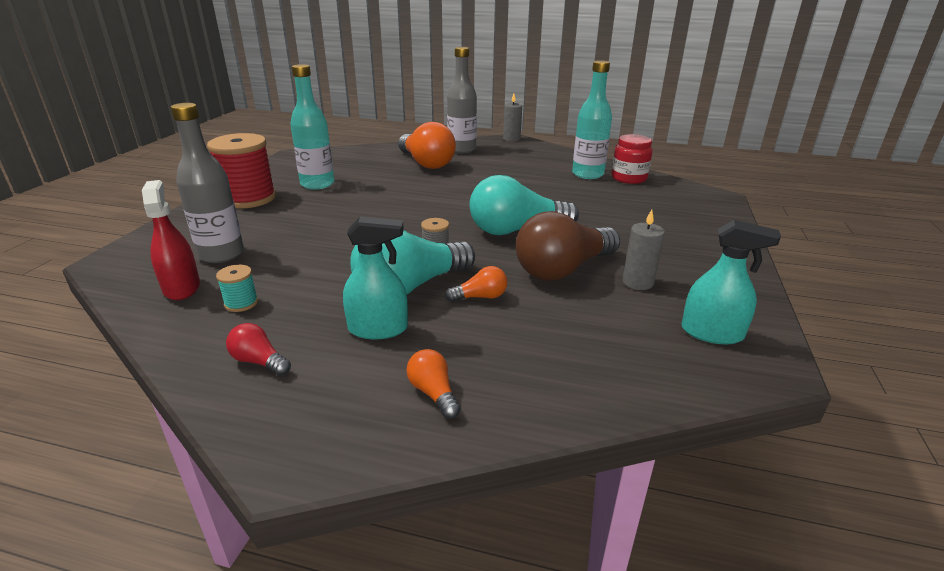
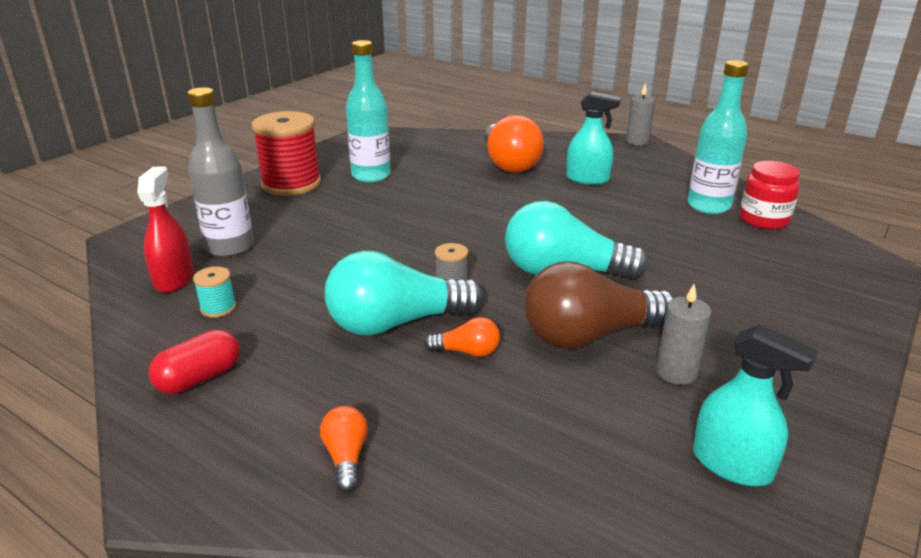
camera: 20 degrees right, 0 degrees up
red light bulb [226,323,291,376] -> red capsule [149,330,240,394]
turquoise spray bottle [343,216,408,339] -> turquoise spray bottle moved to [566,91,621,185]
grey bottle [447,47,477,154] -> none

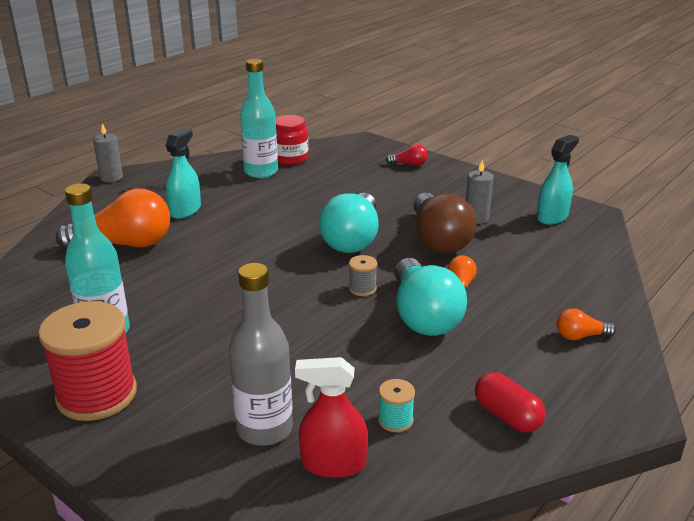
camera: 85 degrees left, 0 degrees up
none -> red light bulb [386,144,428,166]

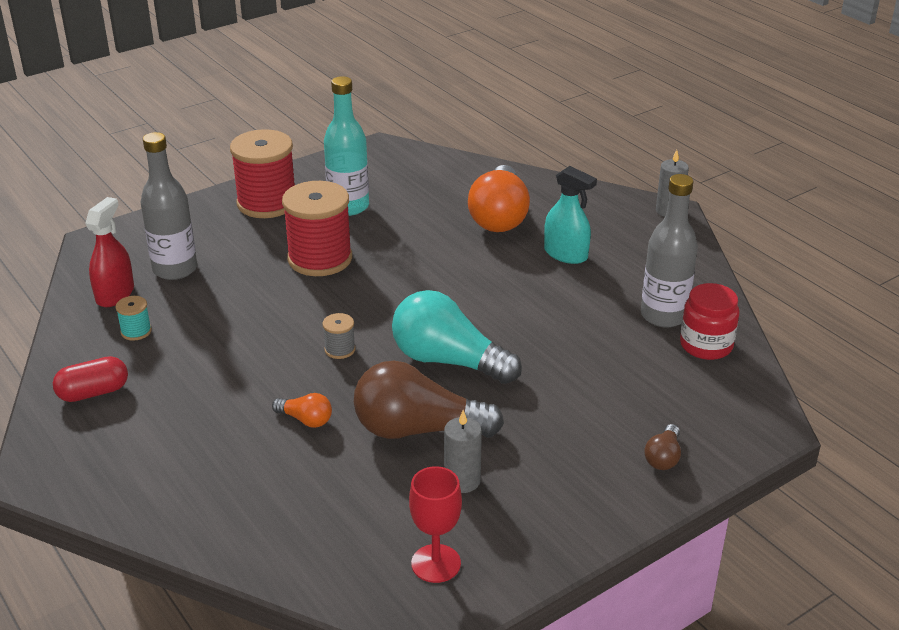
camera: 105 degrees right, 5 degrees up
turquoise bottle [240,59,278,178] -> grey bottle [641,174,698,328]
red light bulb [386,144,428,166] -> brown light bulb [644,424,681,470]
turquoise light bulb [394,258,467,336] -> none
turquoise spray bottle [537,135,579,225] -> red goblet [409,466,462,583]
orange light bulb [557,308,616,340] -> none
none -> red spool [282,181,352,276]

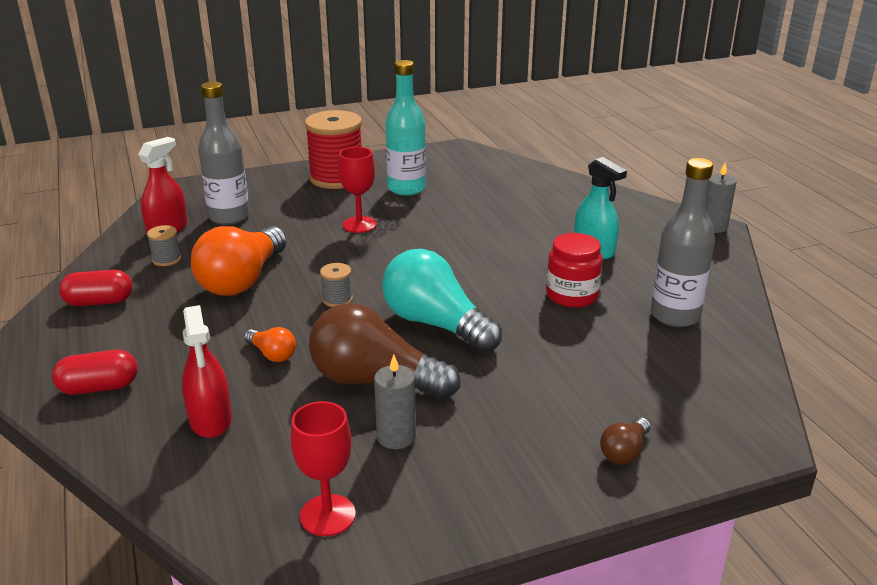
camera: 15 degrees right, 5 degrees down
turquoise spool [115,296,152,341] -> grey spool [147,225,181,266]
red spool [282,181,352,276] -> red goblet [338,147,377,233]
orange light bulb [468,165,530,232] -> orange light bulb moved to [191,226,287,296]
red jar [680,283,739,360] -> red jar moved to [546,233,603,308]
none -> red capsule [52,350,137,395]
none -> red spray bottle [182,305,232,438]

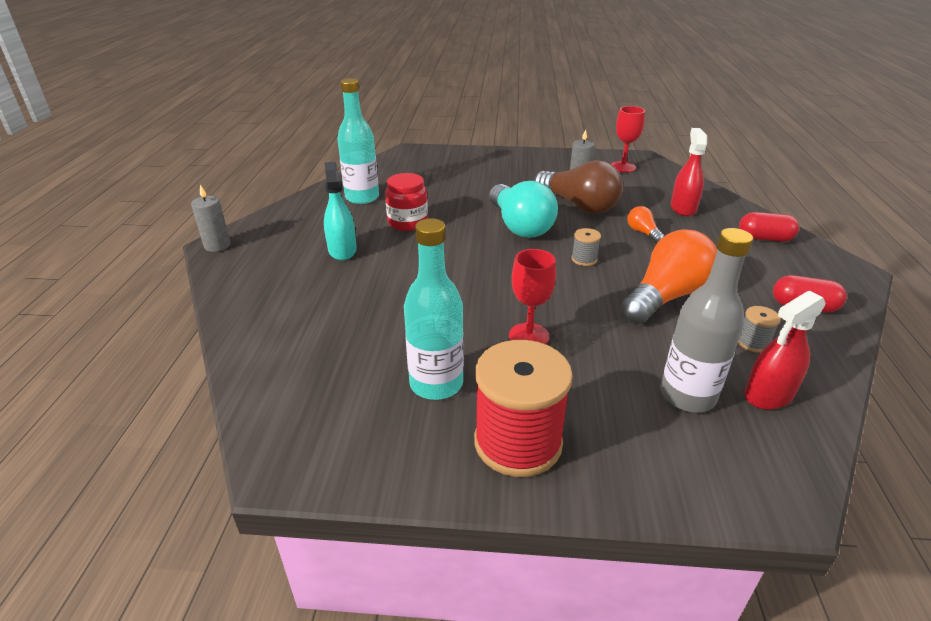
camera: 155 degrees left, 5 degrees up
brown light bulb [600,417,651,464] -> none
grey bottle [651,158,715,327] -> turquoise bottle [337,78,379,204]

